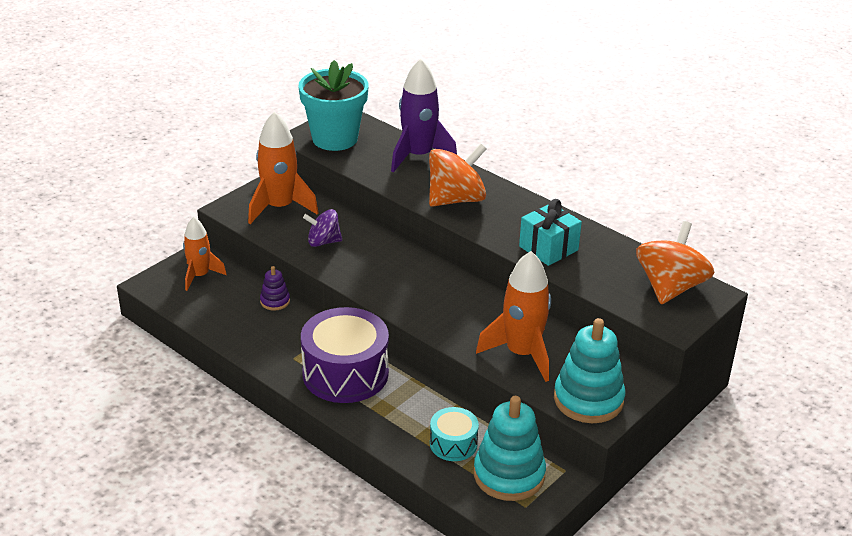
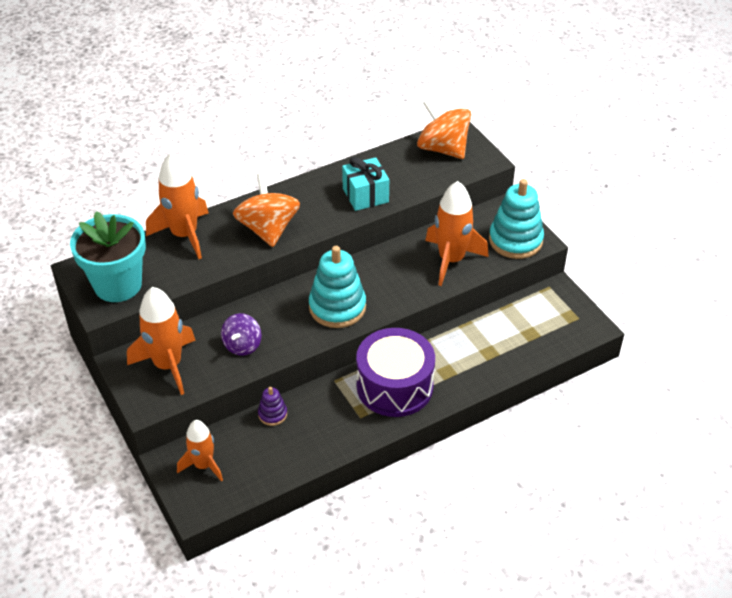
camera: 70 degrees left, 10 degrees up
purple rocket [391,59,457,172] -> orange rocket [146,152,209,259]
turquoise drum [430,407,479,461] -> none
turquoise stacking toy [474,396,546,501] -> turquoise stacking toy moved to [309,246,366,328]

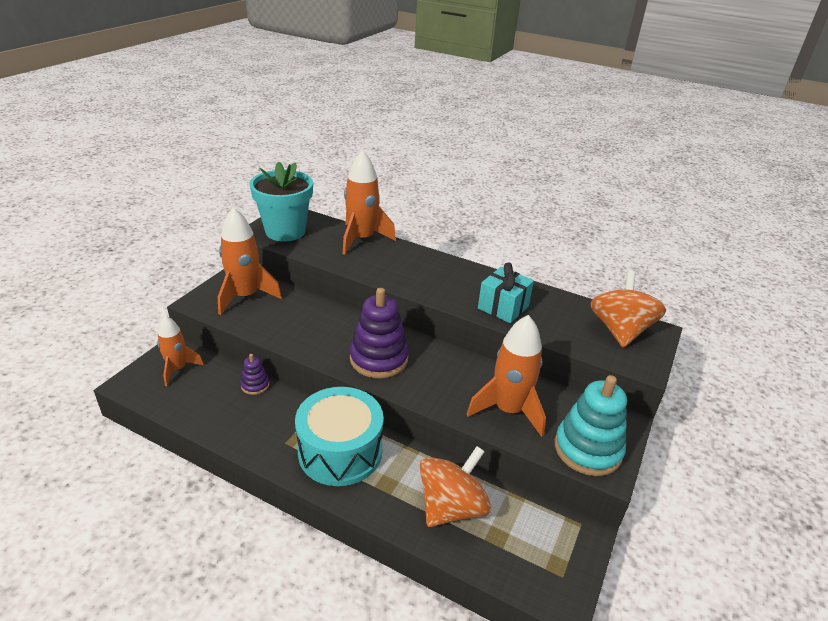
camera: 55 degrees right, 10 degrees down
purple spinning top [221,313,261,356] -> none
orange spinning top [233,173,300,247] -> orange spinning top moved to [420,446,492,527]
turquoise stacking toy [309,246,366,328] -> purple stacking toy [350,288,409,378]
purple drum [356,328,435,417] -> turquoise drum [295,387,383,486]

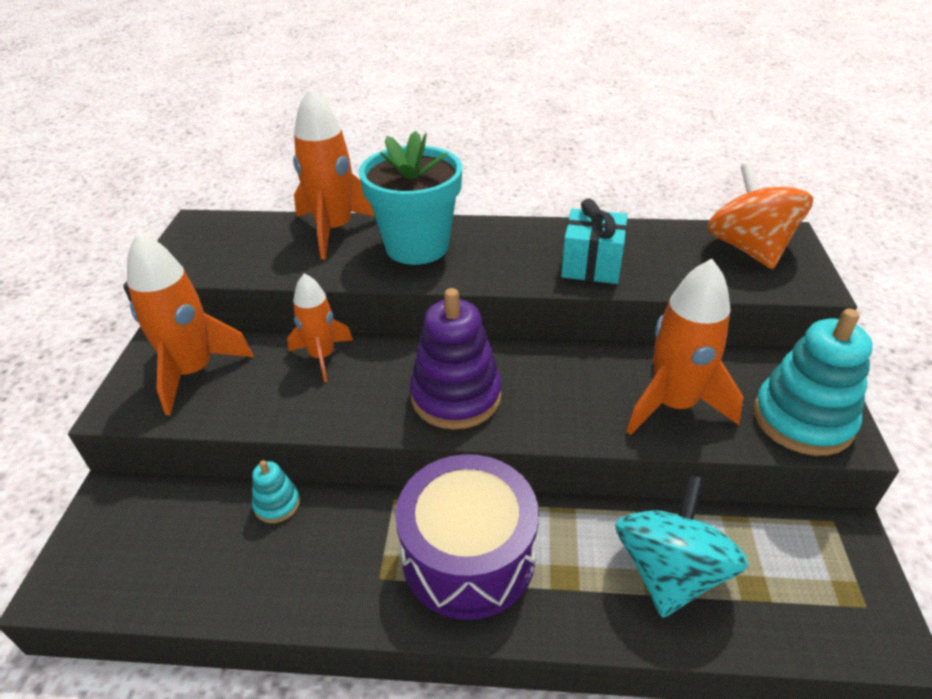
camera: 20 degrees left, 5 degrees up
orange rocket [157,315,204,386] -> orange rocket moved to [287,273,353,382]
purple stacking toy [240,354,270,395] -> turquoise stacking toy [252,460,300,523]
turquoise flower pot [250,161,313,242] -> turquoise flower pot moved to [359,131,462,265]
turquoise drum [295,387,383,486] -> purple drum [395,454,539,620]
orange spinning top [420,446,492,527] -> turquoise spinning top [615,474,749,618]

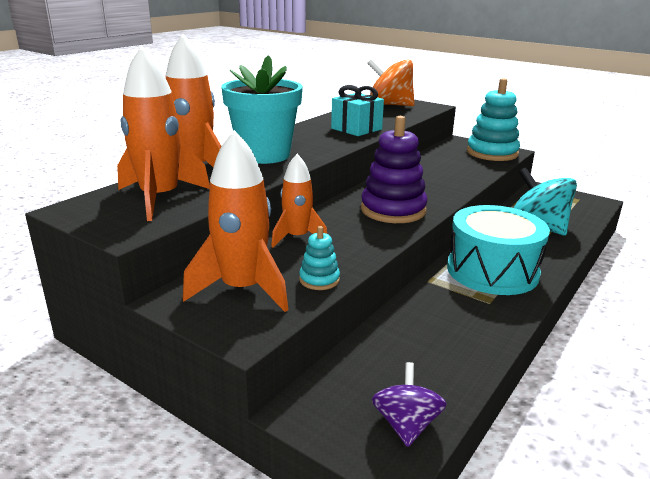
camera: 60 degrees left, 15 degrees down
turquoise stacking toy [252,460,300,523] -> turquoise stacking toy moved to [299,226,340,290]
purple drum [395,454,539,620] -> turquoise drum [447,205,550,295]
orange rocket [627,259,743,435] -> orange rocket moved to [117,46,210,221]
none -> purple spinning top [372,362,447,447]

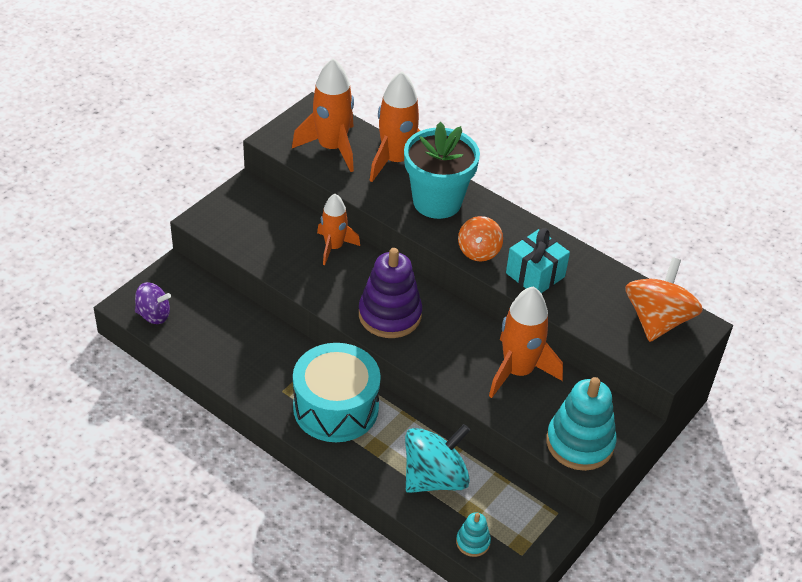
camera: 90 degrees right, 20 degrees up
orange rocket [183,130,288,312] -> orange rocket moved to [489,286,563,398]
turquoise stacking toy [299,226,340,290] -> turquoise stacking toy moved to [456,512,491,557]
none -> orange spinning top [458,216,503,261]

